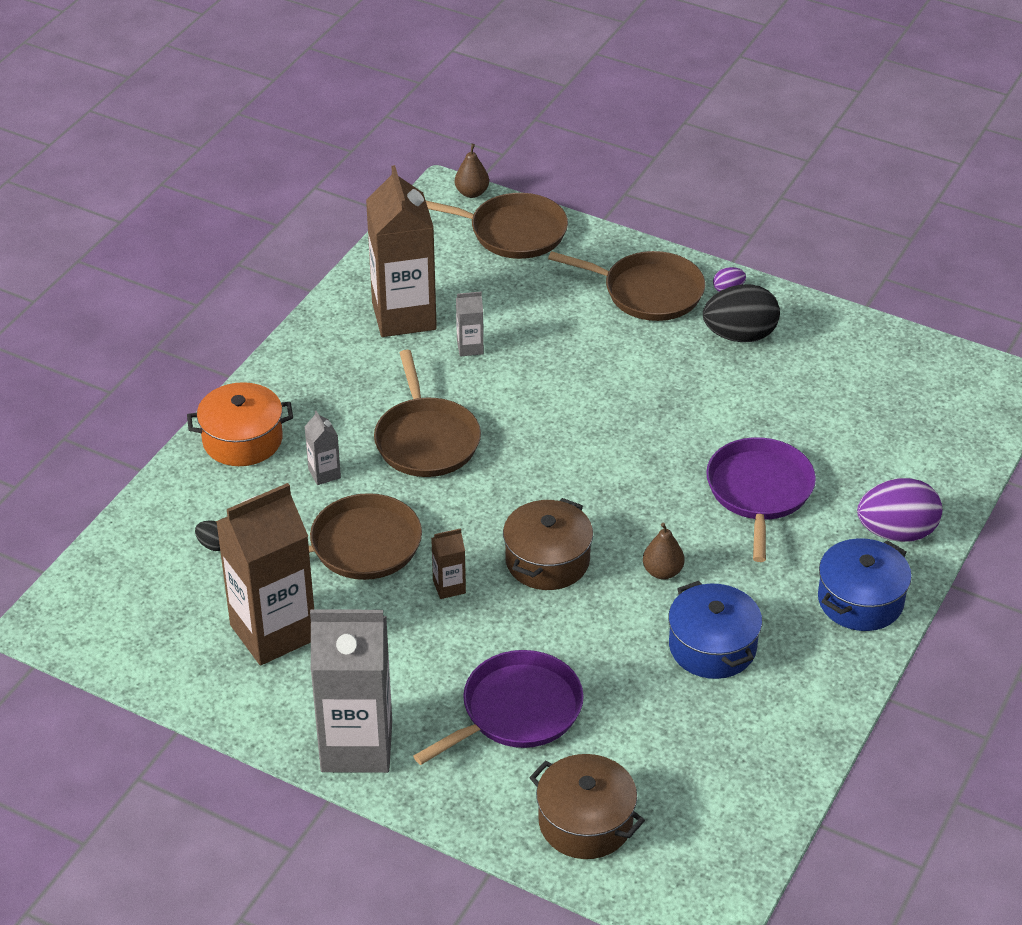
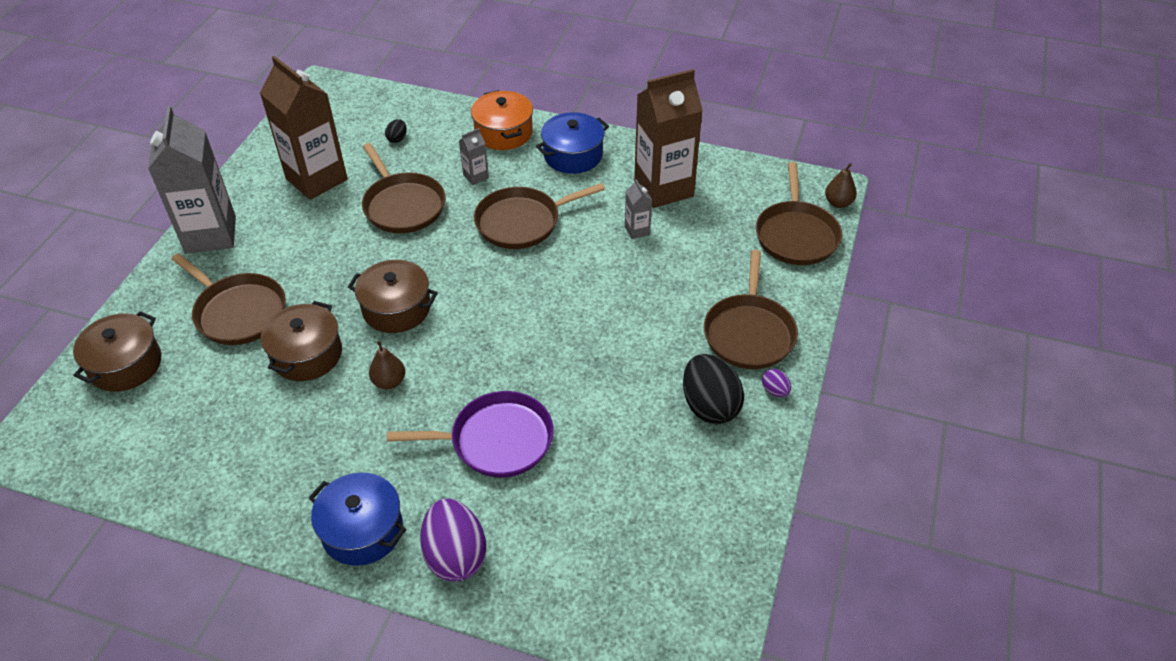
camera: 80 degrees right, 5 degrees up
purple pan [413,650,584,765] -> brown pan [172,253,286,345]
brown carton [431,528,466,599] -> none
blue pot [668,581,762,679] -> blue pot moved to [536,112,609,174]
none -> brown pot [261,301,342,381]

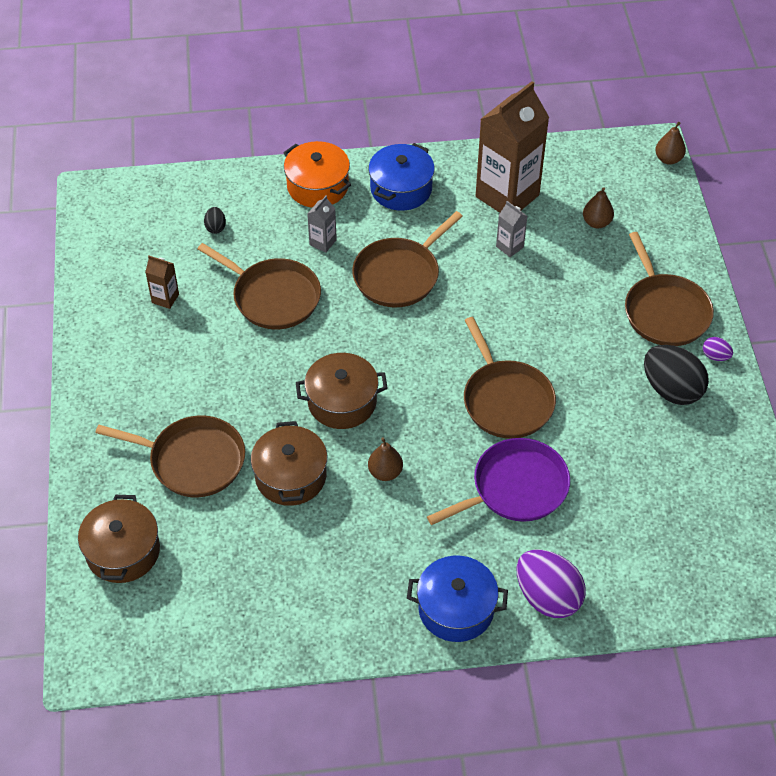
camera: 25 degrees left, 5 degrees up
grey carton [148,106,236,254] -> none
brown carton [260,56,348,200] -> brown carton [145,256,179,309], size x0.42
brown pan [756,162,842,265] -> brown pan moved to [464,317,556,439]
none -> brown pear [583,187,614,229]

